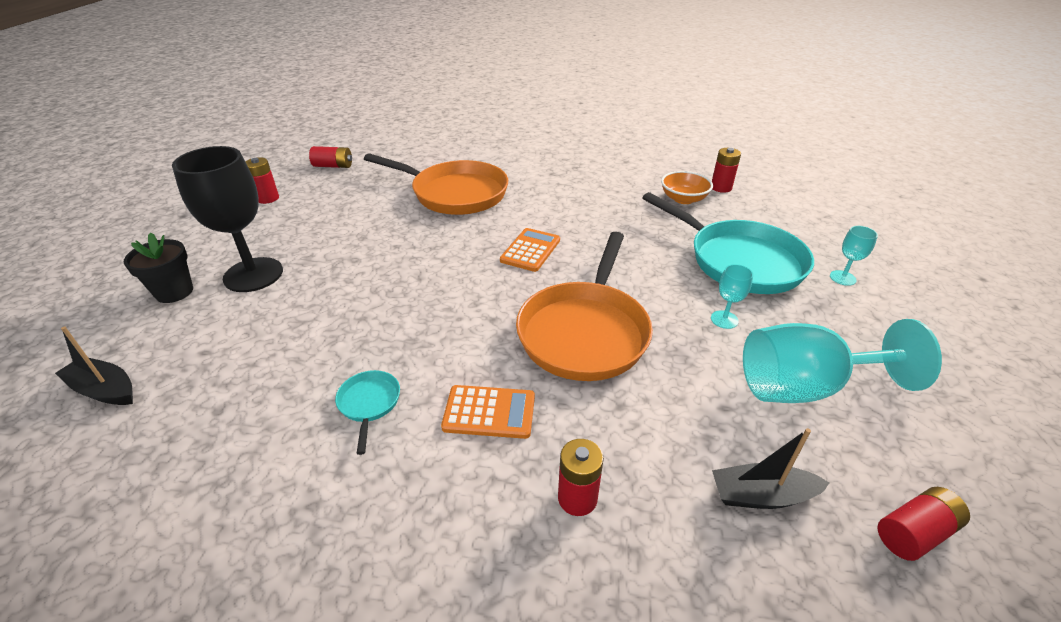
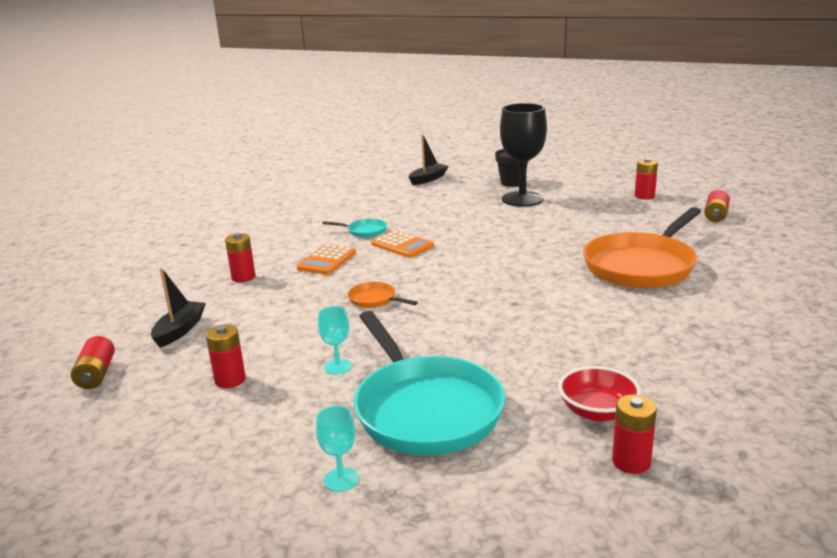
camera: 110 degrees right, 15 degrees down
orange calculator [500,228,560,272] -> orange calculator moved to [371,230,434,258]
orange pan [516,232,653,381] -> orange pan [348,282,418,308], size x0.42
turquoise pan [643,192,814,294] -> turquoise pan turned 90 degrees counterclockwise [354,311,505,455]
orange bowl [661,171,713,204] -> red bowl [558,366,641,422]
turquoise goblet [743,319,942,403] -> red battery [206,324,246,388]

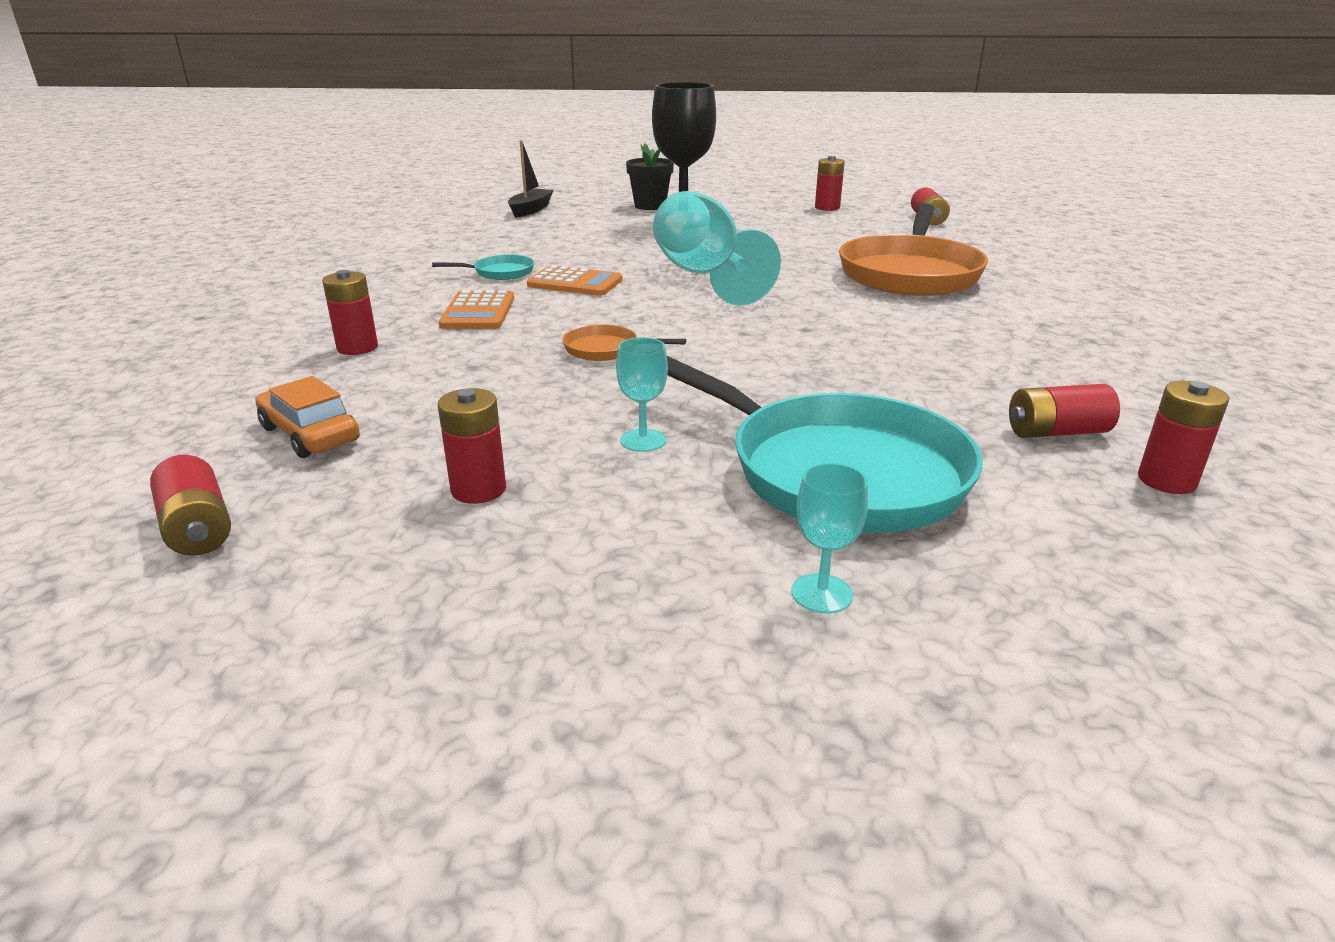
camera: 25 degrees left, 5 degrees up
black boat [151,268,206,348] -> orange car [255,376,360,458]
red bowl [558,366,641,422] -> red battery [1009,384,1120,438]
none -> turquoise goblet [653,191,781,306]

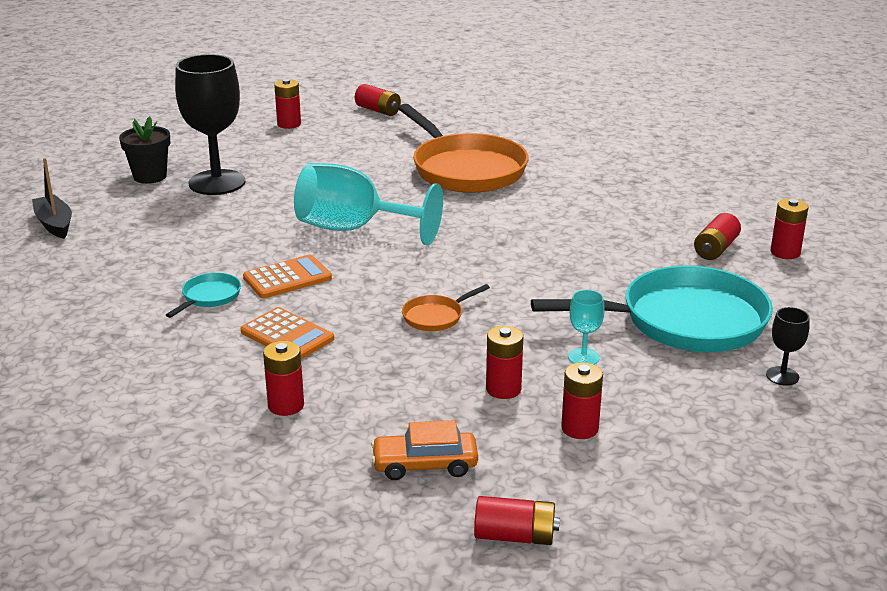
camera: 50 degrees left, 0 degrees up
turquoise goblet [791,463,868,614] -> black goblet [766,307,810,386]
none -> red battery [486,326,523,399]

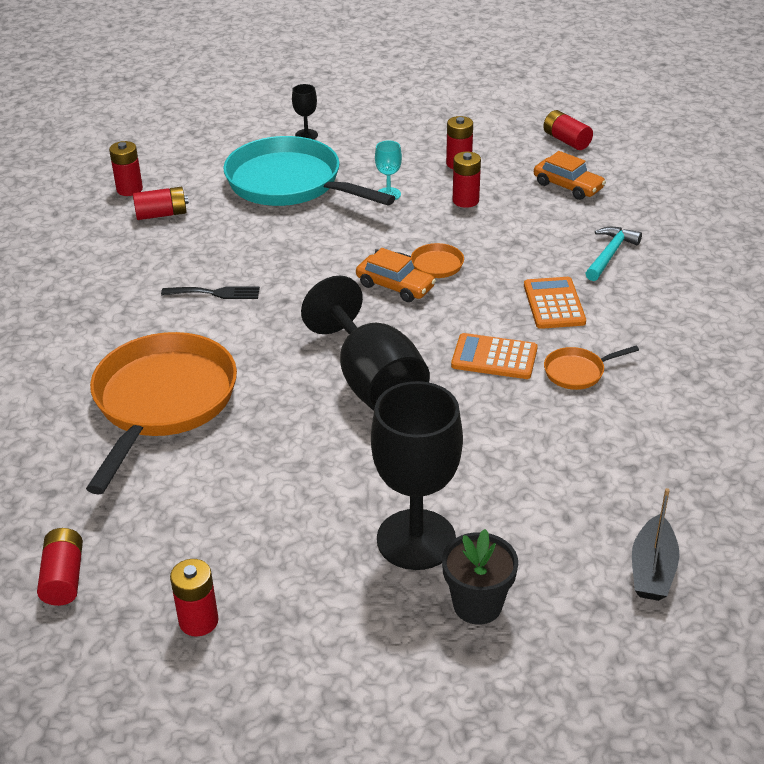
camera: 135 degrees left, 10 degrees up
turquoise pan [166,273,241,318] -> orange pan [544,346,639,390]
red battery [263,341,304,416] -> turquoise hammer [586,227,642,281]
turquoise goblet [294,163,443,245] -> black goblet [301,276,430,411]
none -> black fork [161,287,260,299]
none -> orange car [356,248,436,302]

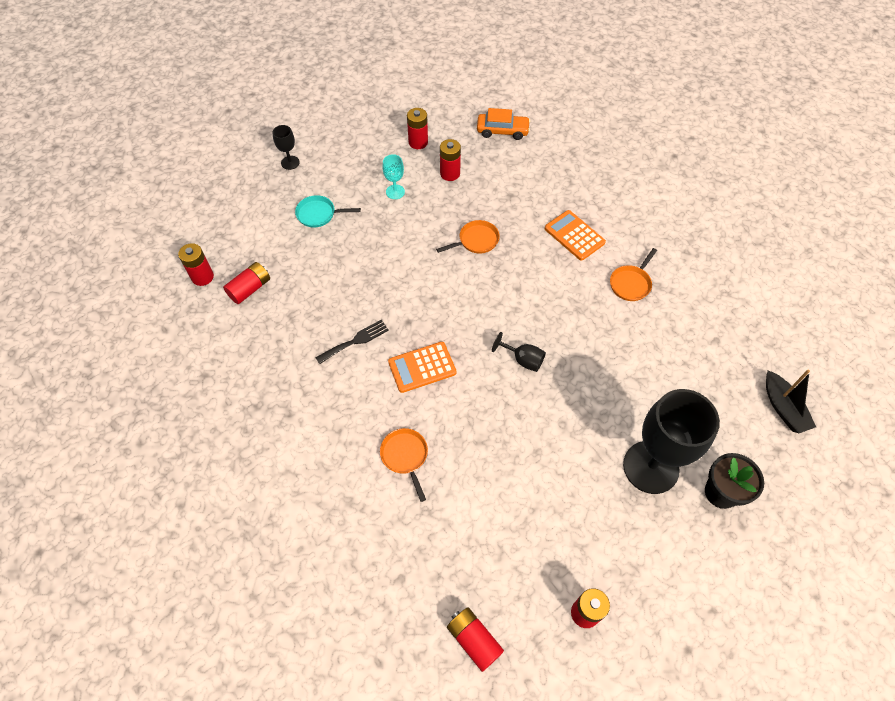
camera: 35 degrees left, 20 degrees up
orange pan [86,332,237,495] -> orange pan [380,428,428,502], size x0.42
turquoise pan [223,136,396,206] -> turquoise pan [295,195,361,228], size x0.42
black goblet [301,276,430,411] -> black goblet [492,332,546,372], size x0.43
orange car [356,248,436,302] -> none
orange calculator [451,333,538,379] -> orange calculator moved to [388,342,457,393]
red battery [543,110,593,150] -> none
turquoise hammer [586,227,642,281] -> none

